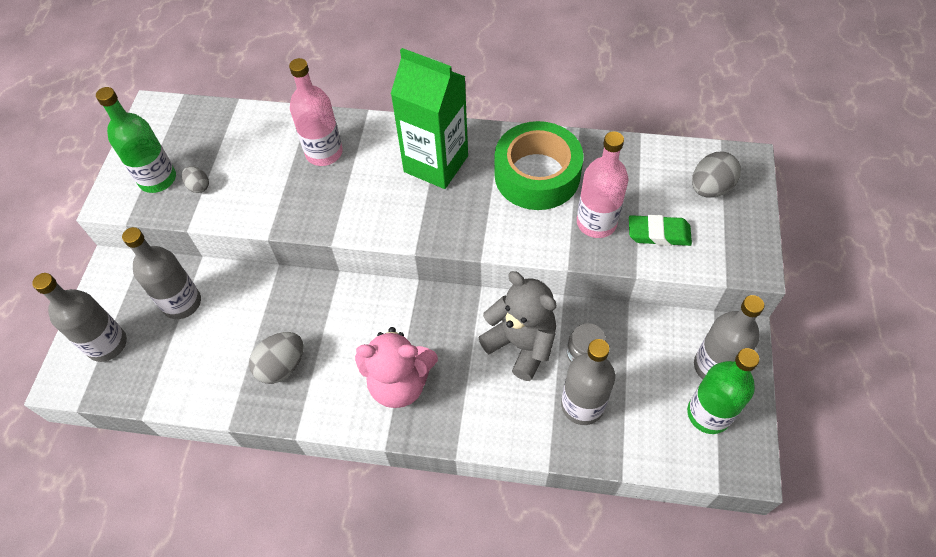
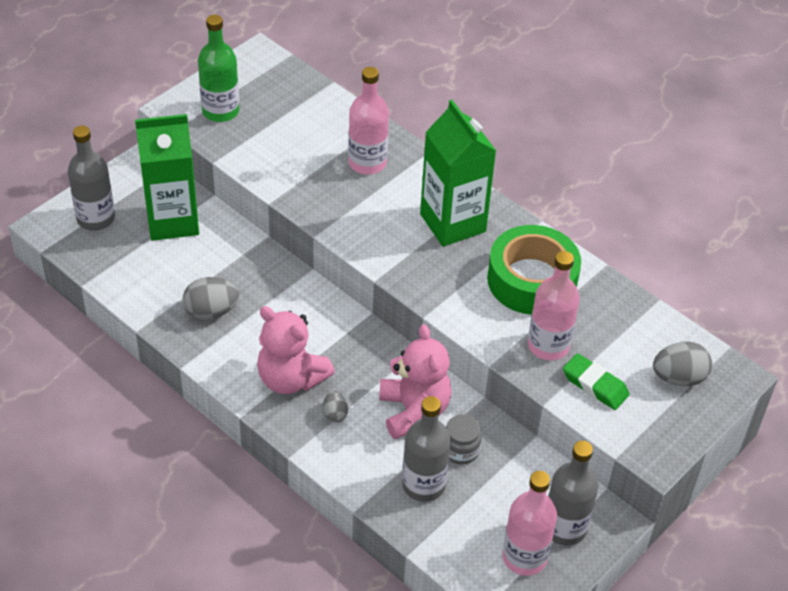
camera: 30 degrees right, 10 degrees down
grey bottle [122,227,201,319] -> green carton [135,114,199,241]
grey egg [182,166,209,193] -> grey egg moved to [323,391,348,423]
grey teddy bear [478,271,556,381] -> pink teddy bear [379,324,452,439]
green bottle [687,348,760,434] -> pink bottle [502,471,557,576]

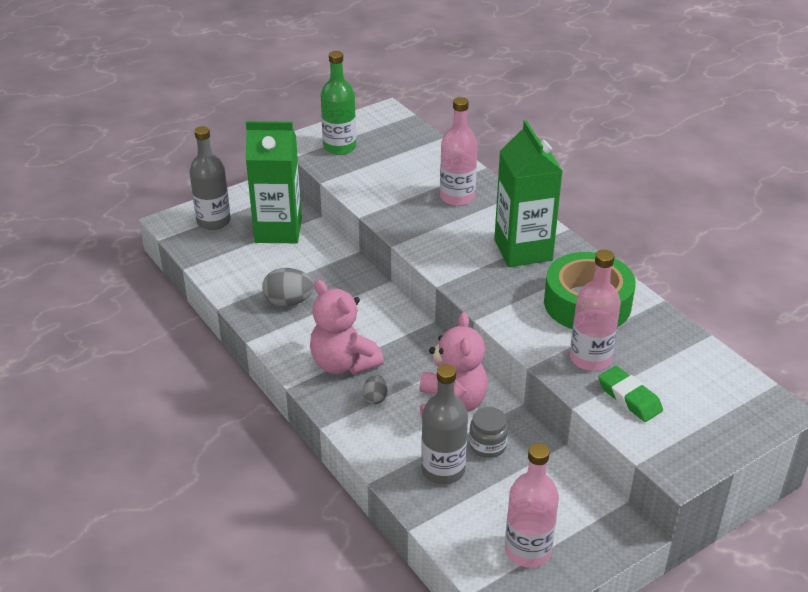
camera: 15 degrees right, 10 degrees down
grey bottle [548,441,598,546] -> none
grey egg [653,342,712,387] -> none

